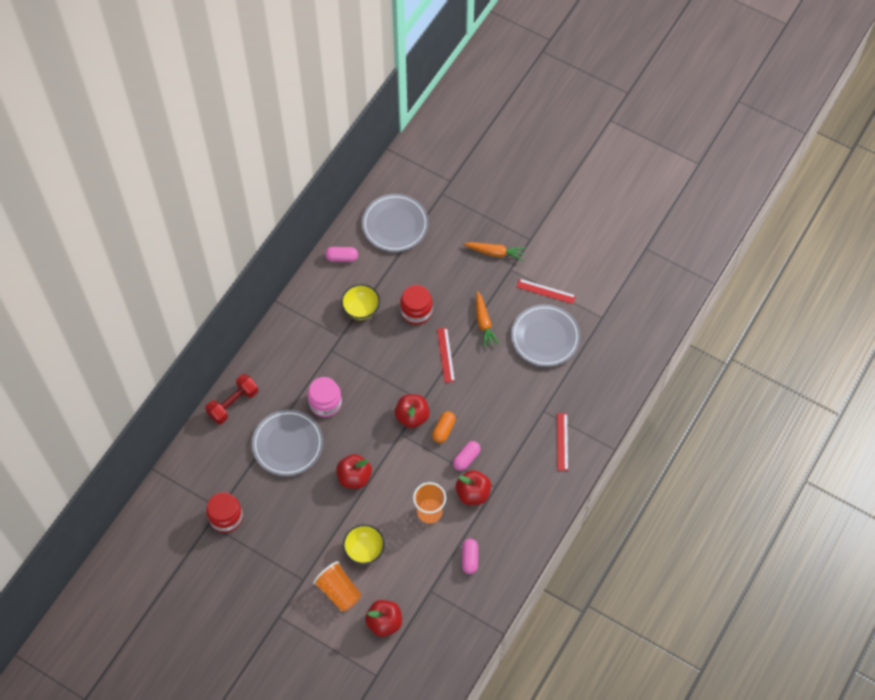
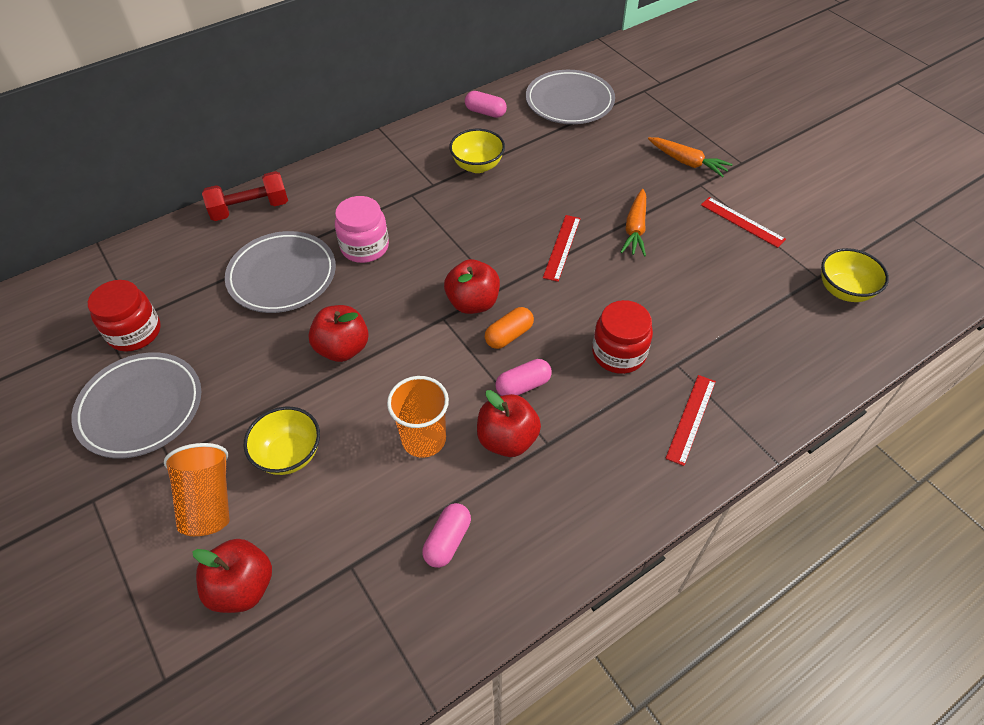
camera: 25 degrees right, 10 degrees down
red jar [400,285,433,325] -> red jar moved to [592,300,653,374]
grey plate [511,304,580,367] -> grey plate moved to [71,352,201,458]
none -> yellow bowl [821,248,889,302]

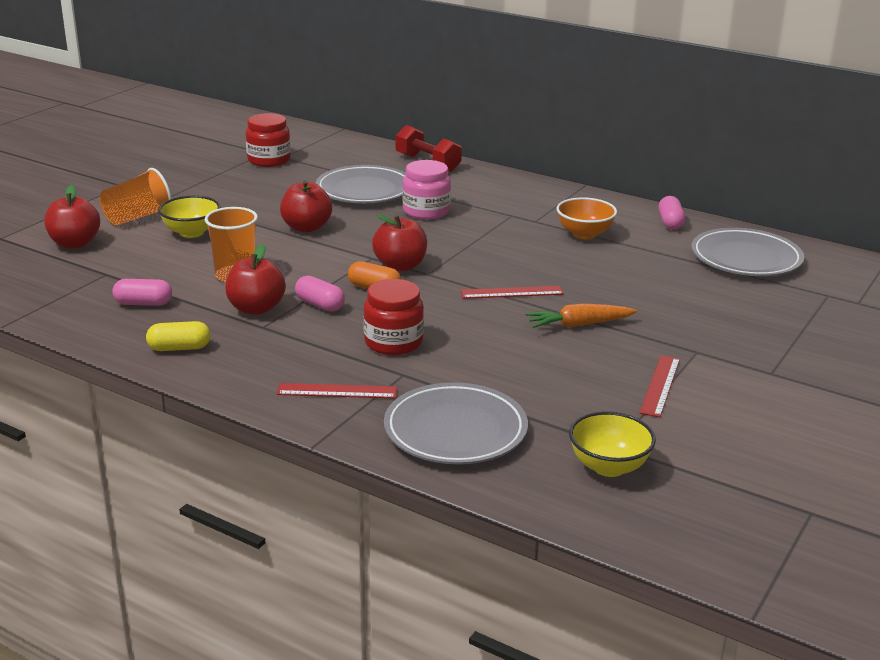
camera: 65 degrees right, 25 degrees down
grey plate [71,352,201,458] -> grey plate moved to [384,382,528,464]
yellow bowl [449,129,505,173] -> orange bowl [556,197,617,239]
orange carrot [648,137,733,177] -> none
none -> yellow capsule [146,321,211,351]

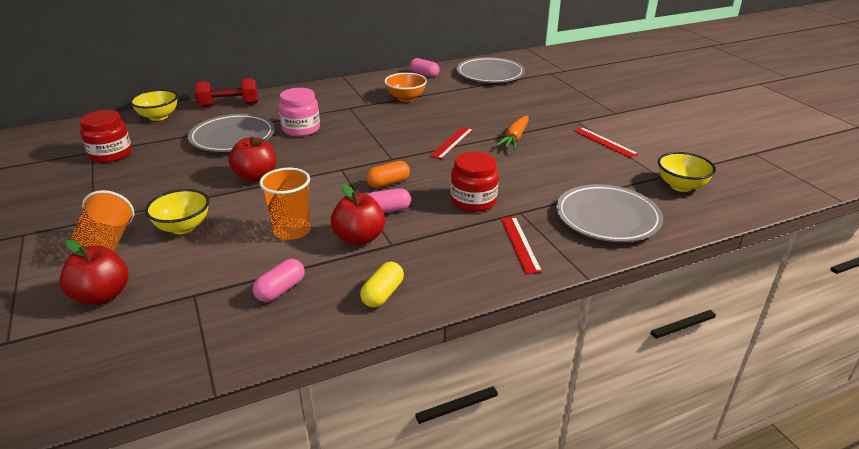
camera: 55 degrees left, 5 degrees up
red ruler [277,383,397,398] -> red ruler turned 45 degrees counterclockwise [501,217,542,274]
red apple [372,214,427,271] -> none
none -> yellow bowl [130,89,178,121]

